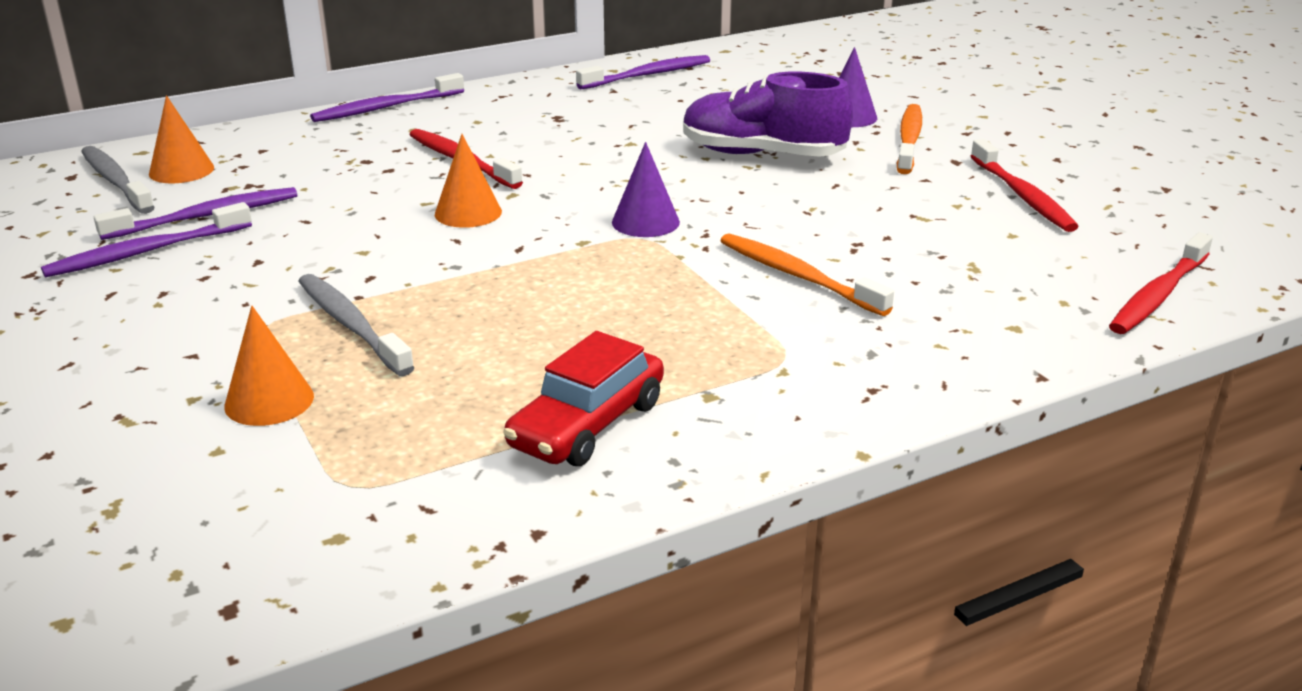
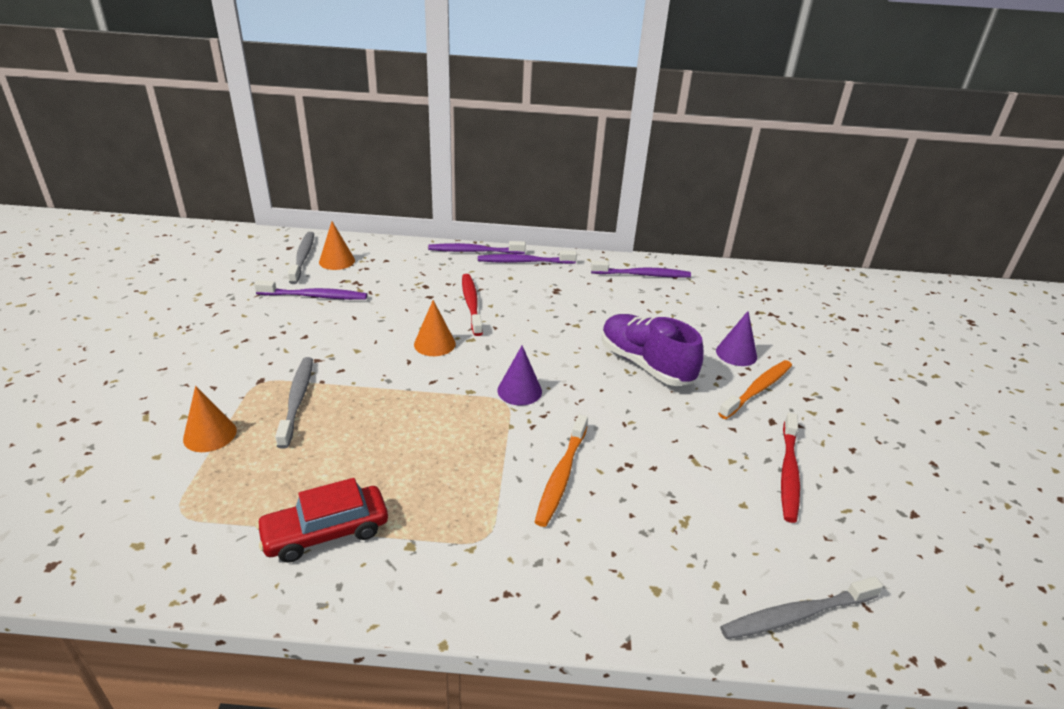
camera: 30 degrees right, 5 degrees up
purple toothbrush [41,202,252,277] -> purple toothbrush moved to [478,251,577,264]
orange toothbrush [720,234,894,316] -> orange toothbrush turned 150 degrees counterclockwise [535,414,588,527]
red toothbrush [1109,232,1213,334] -> grey toothbrush [720,576,883,639]

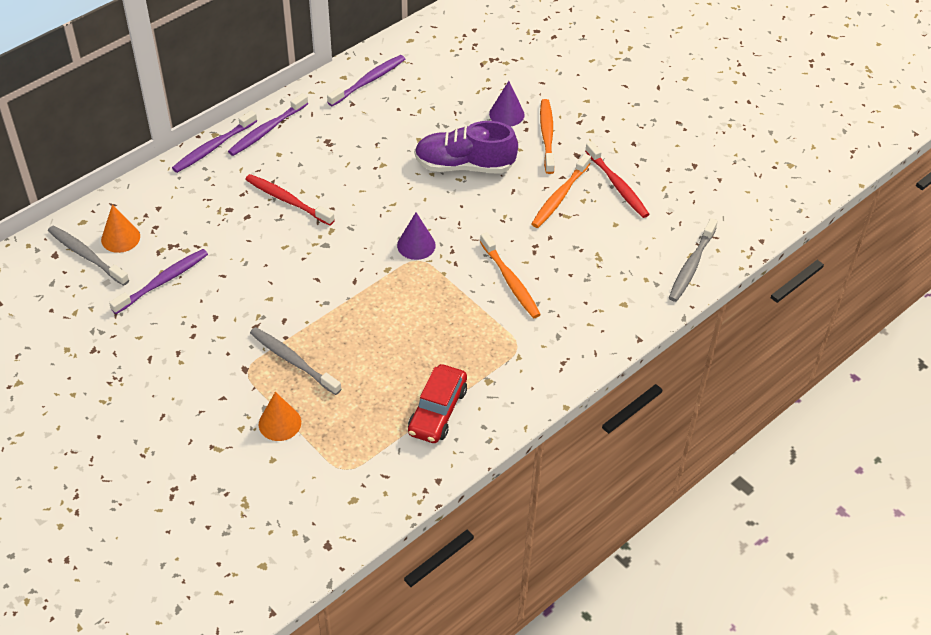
camera: 45 degrees left, 15 degrees up
orange cone [414,300,456,356] -> none
none -> orange toothbrush [531,154,591,228]

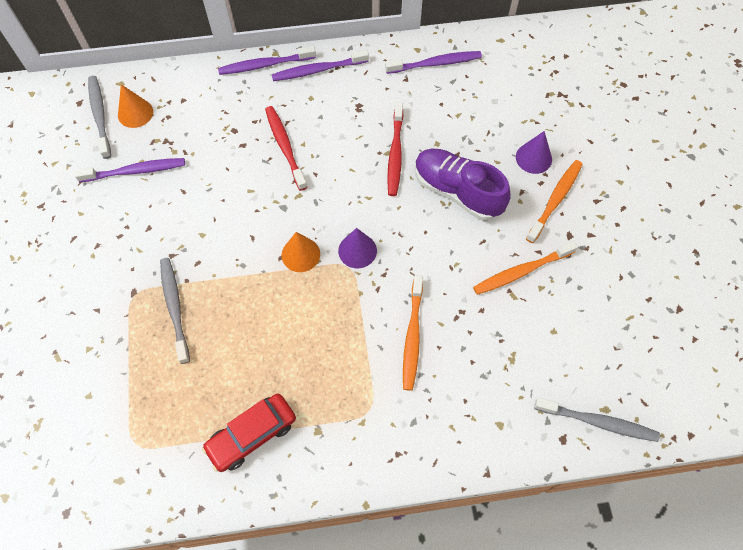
camera: 35 degrees right, 15 degrees up
orange cone [259,392,301,441] -> orange cone moved to [282,232,320,272]
red toothbrush [585,141,650,218] -> red toothbrush moved to [387,102,403,196]
grey toothbrush [669,218,718,302] -> grey toothbrush turned 135 degrees counterclockwise [534,398,660,442]

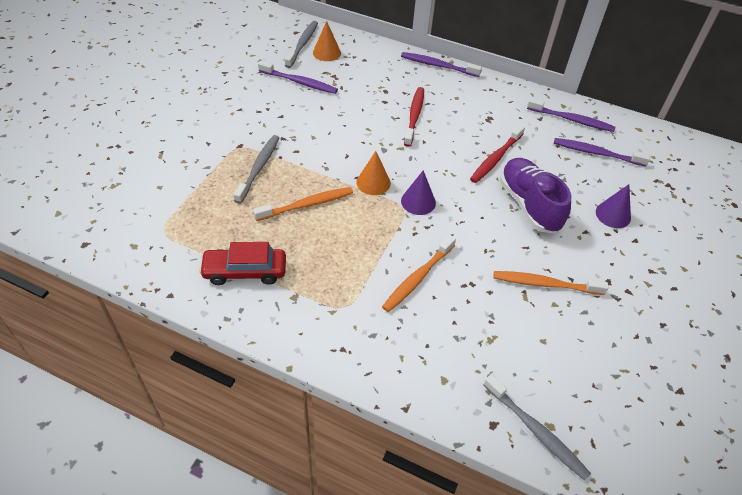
camera: 30 degrees right, 15 degrees down
purple toothbrush [272,49,369,81] -> purple toothbrush moved to [554,138,650,167]
orange toothbrush [526,160,583,243] -> orange toothbrush moved to [253,187,353,221]

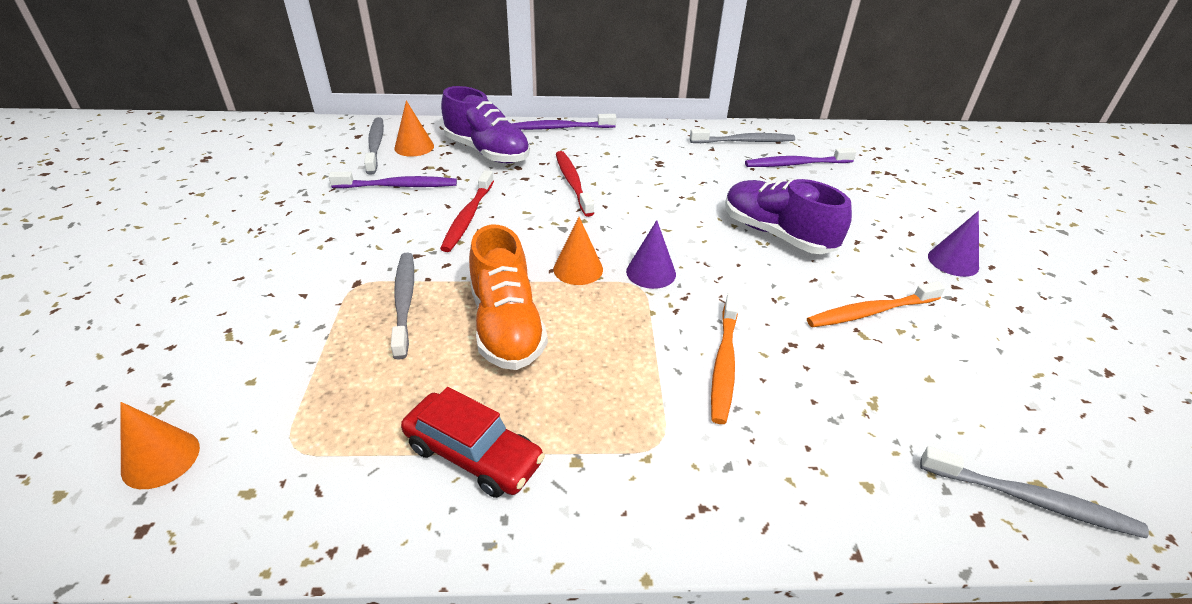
camera: 25 degrees left, 10 degrees down
red car [199,242,286,285] -> red car turned 120 degrees counterclockwise [401,387,545,498]
orange toothbrush [253,187,353,221] -> orange shoe [469,225,548,370]
red toothbrush [470,125,525,183] -> red toothbrush moved to [440,170,494,252]
purple toothbrush [527,98,615,132] -> grey toothbrush [690,129,795,143]
purple cone [596,184,631,228] -> purple cone moved to [928,211,979,277]
none -> orange cone [120,402,200,489]
none -> purple shoe [441,86,530,163]

